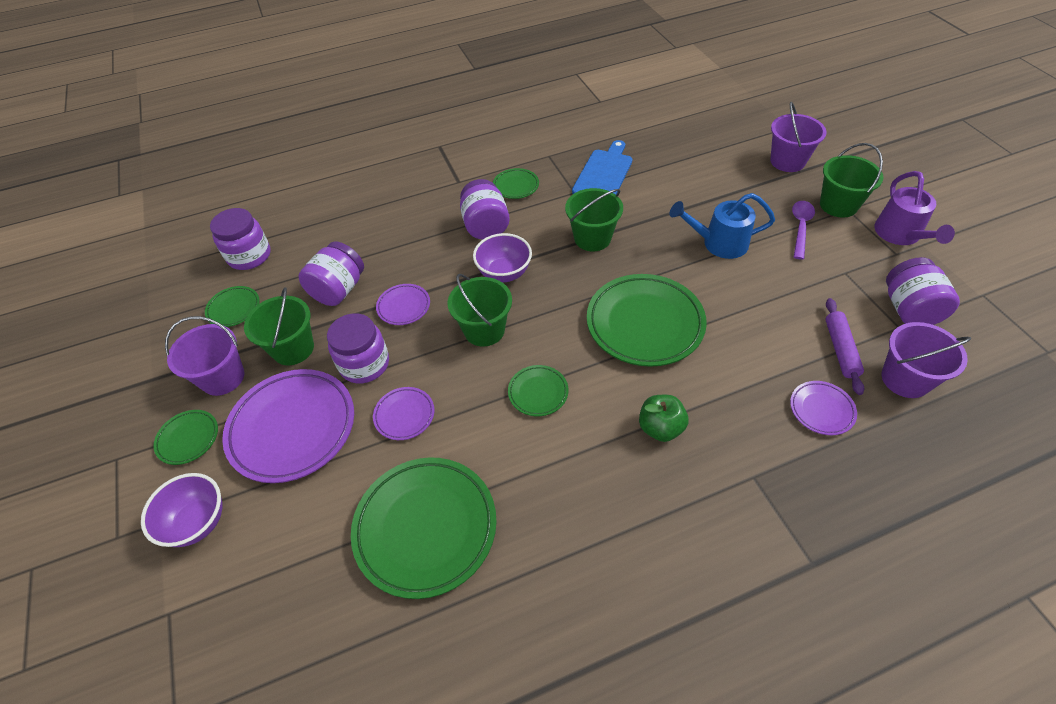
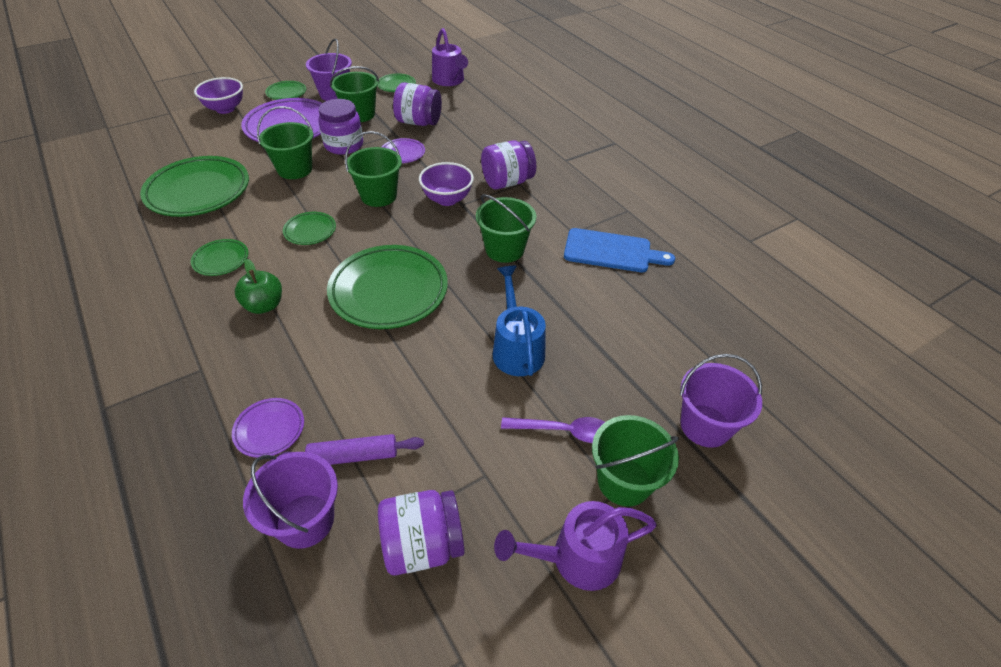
camera: 75 degrees right, 5 degrees down
purple jar [210,208,271,270] -> purple watering can [432,28,468,86]
purple plate [373,387,435,440] -> green bucket [257,106,313,179]
green plate [493,168,539,199] -> green plate moved to [191,239,249,276]

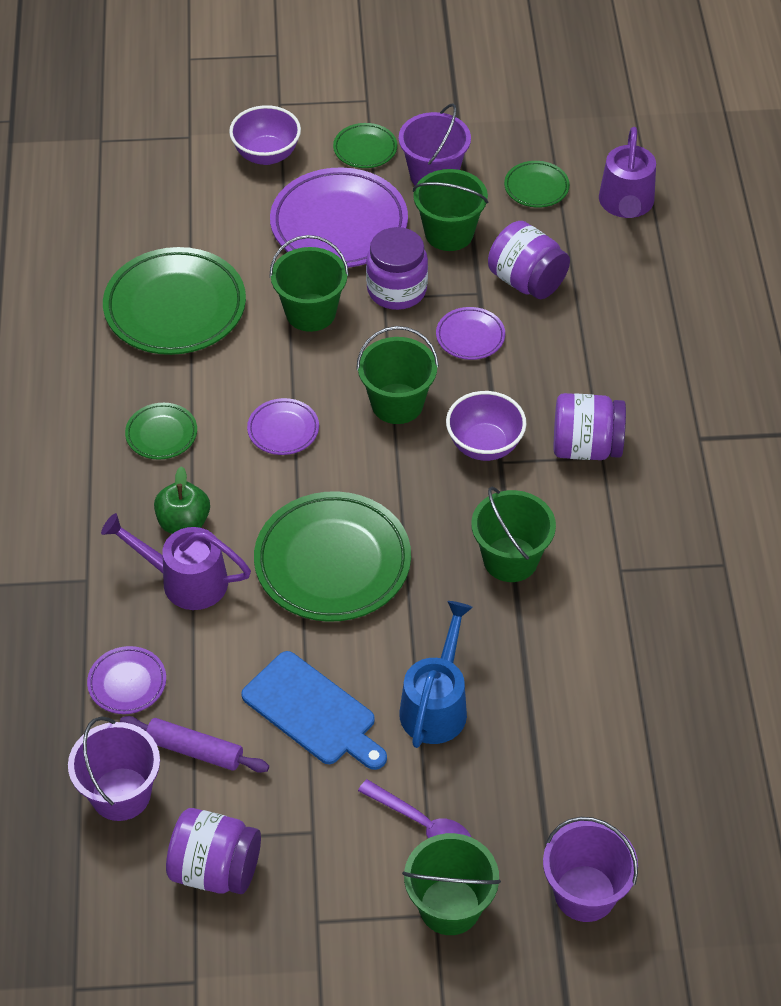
camera: 30 degrees right, 5 degrees up
green plate [283,212,336,245] -> purple plate [247,398,319,455]
purple watering can [494,501,657,591] -> purple watering can moved to [101,513,251,610]
blue cutting board [564,228,675,272] -> blue cutting board moved to [241,651,387,770]

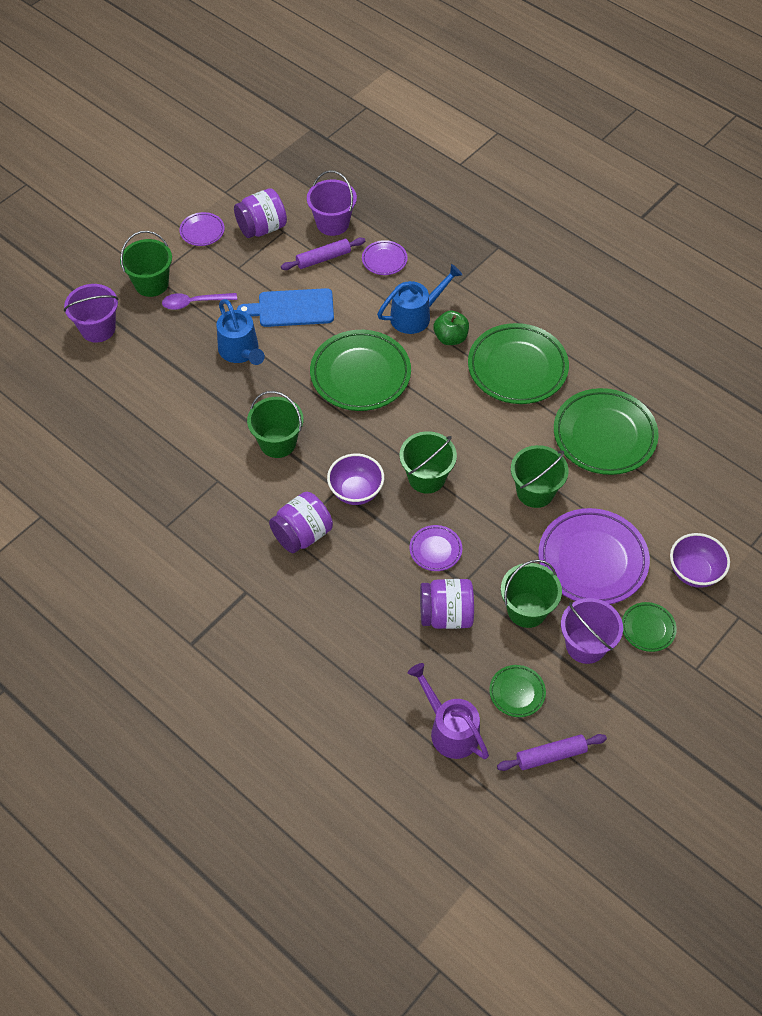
camera: 135 degrees right, 5 degrees up
purple watering can [101,513,251,610] -> blue watering can [377,264,462,334]
green plate [125,403,197,460] -> green plate [468,323,569,404], size x2.08
purple plate [247,398,319,455] -> purple plate moved to [179,212,225,246]
purple jar [366,227,428,310] -> none
none -> purple rolling pin [497,734,607,771]

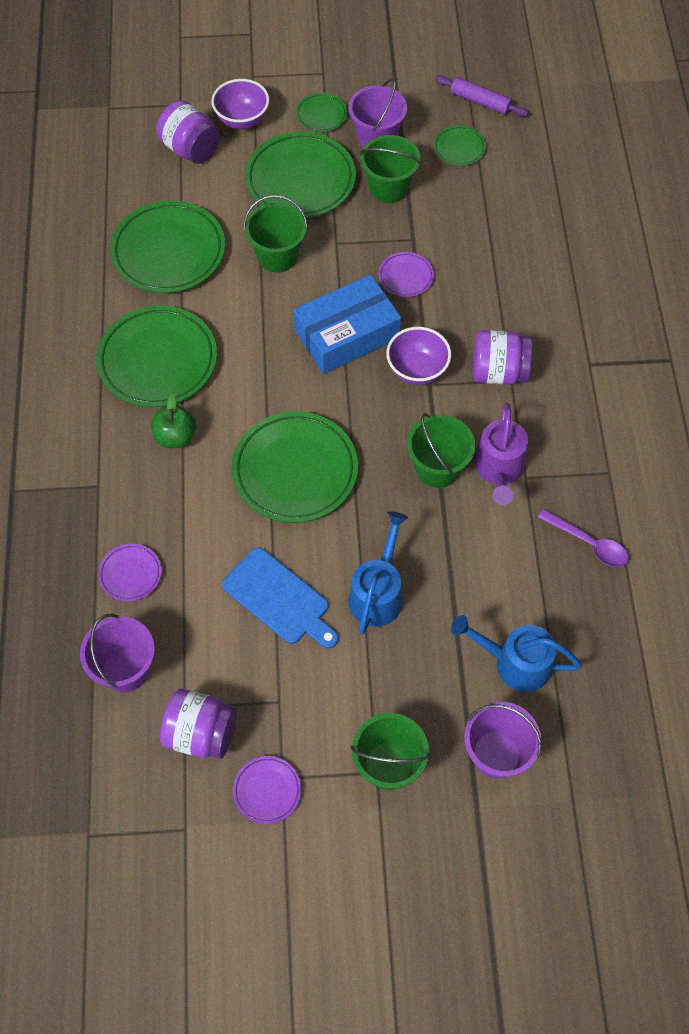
camera: 135 degrees left, 5 degrees up
purple spoon [162,293,237,310] -> purple spoon moved to [538,509,629,567]
purple rolling pin [281,237,365,270] -> none
blue watering can [377,264,462,334] -> blue watering can moved to [451,615,582,692]
green bucket [400,431,457,494] -> blue box [293,274,401,374]
purple watering can [408,663,489,759] -> purple watering can moved to [474,402,528,505]
purple jar [420,579,474,629] -> purple jar moved to [156,100,220,164]
purple plate [538,508,650,604] -> green plate [245,132,356,218]

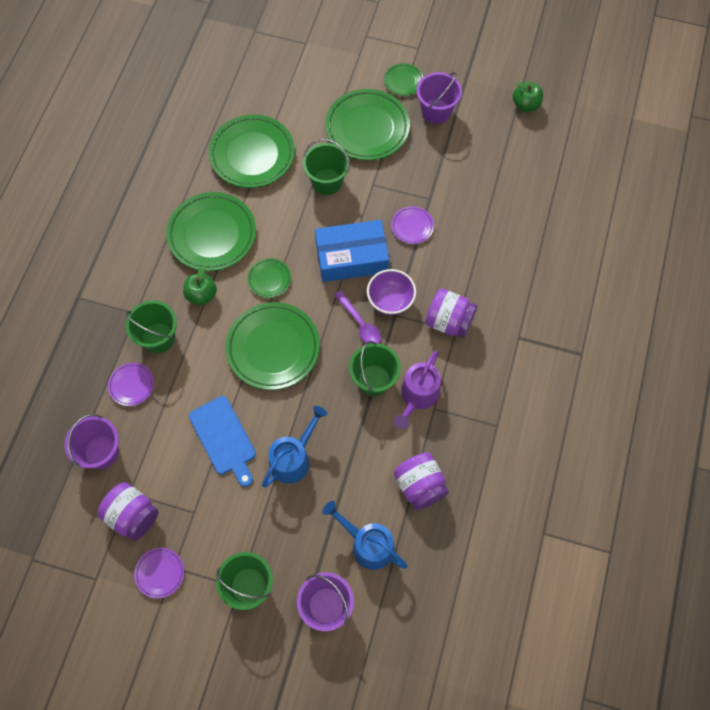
camera: 20 degrees right, 5 degrees up
purple jar [156,100,220,164] -> purple jar moved to [394,452,449,510]
purple bowl [211,79,269,129] -> none
green bucket [360,135,421,203] -> green bucket moved to [126,300,177,353]
green plate [433,125,486,166] -> green plate moved to [247,258,291,298]
purple rolling pin [435,75,529,117] -> green apple [513,82,543,112]
purple spoon [538,509,629,567] -> purple spoon moved to [334,291,381,344]

